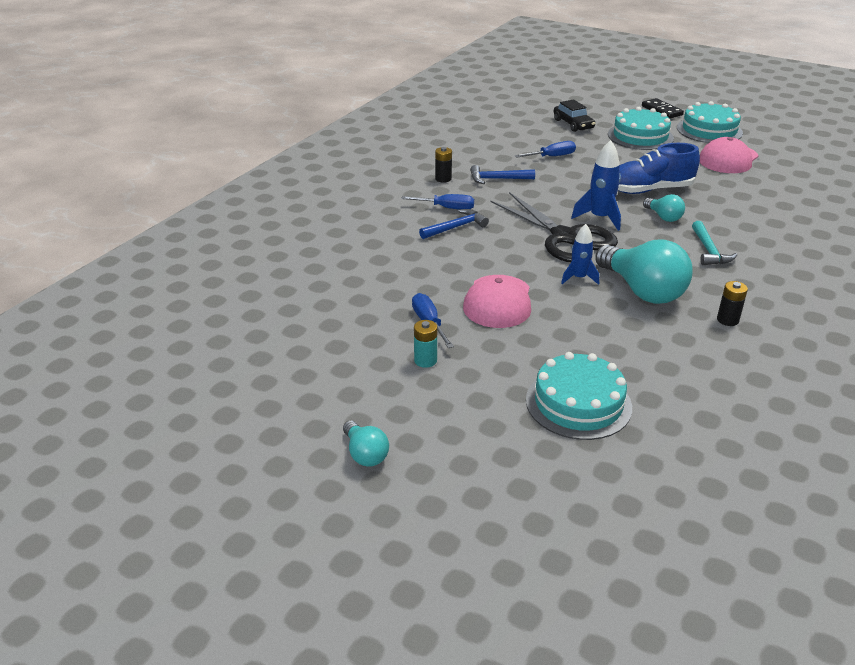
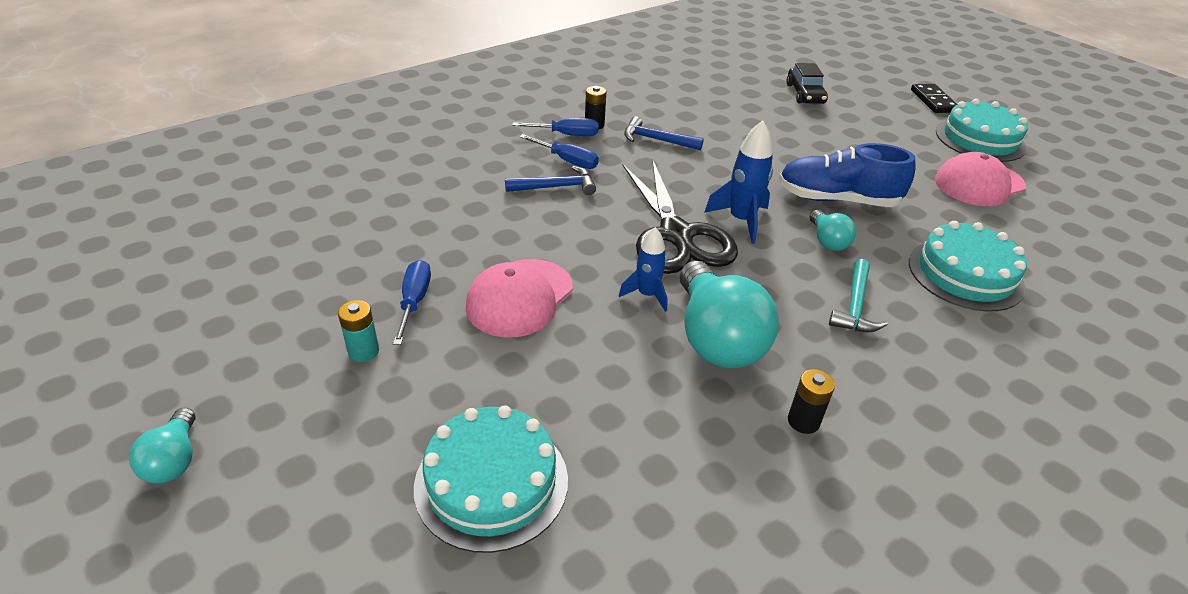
camera: 20 degrees right, 5 degrees up
blue screwdriver [515,141,576,158] -> blue screwdriver moved to [512,118,598,136]
turquoise cake [608,107,674,150] -> turquoise cake moved to [909,221,1027,312]

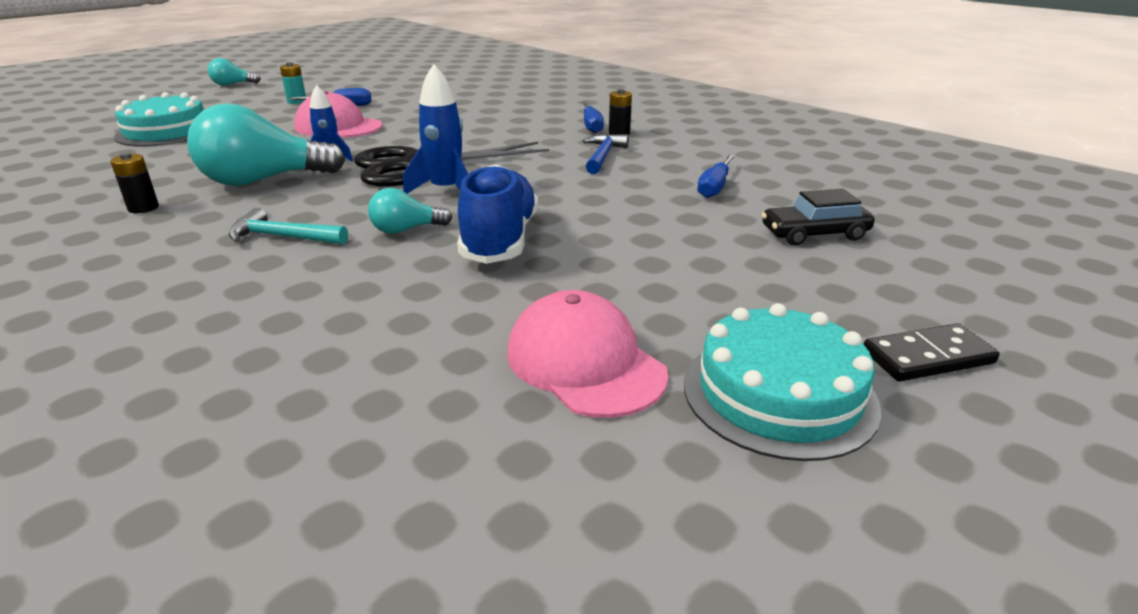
camera: 85 degrees right, 10 degrees down
blue hammer [505,166,596,195] -> none
blue screwdriver [519,134,599,169] -> blue screwdriver moved to [697,154,735,198]
turquoise cake [909,221,1027,312] -> none

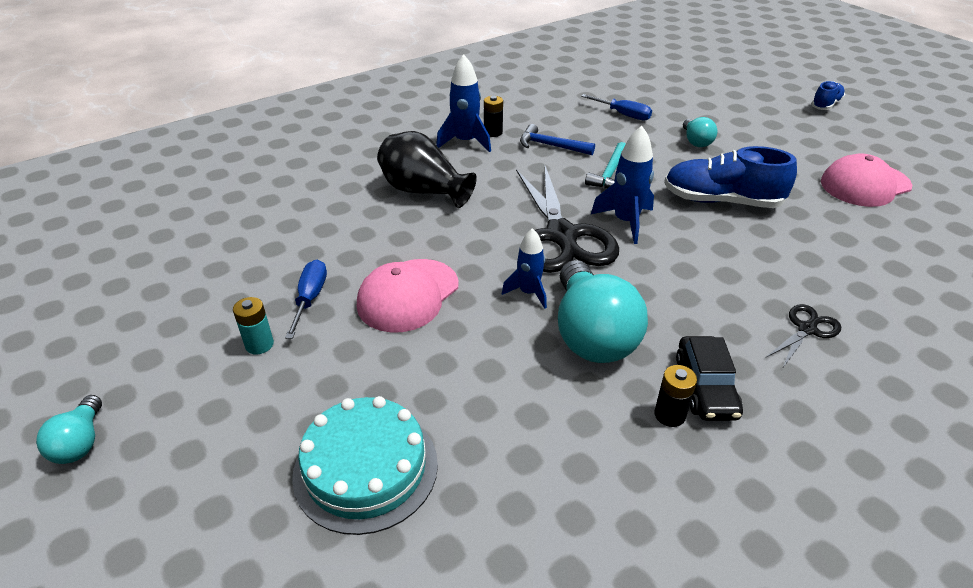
camera: 80 degrees left, 10 degrees up
turquoise hammer [229,208,348,245] -> turquoise hammer moved to [585,142,626,189]
turquoise light bulb [368,188,452,234] -> turquoise light bulb moved to [683,117,717,147]
blue screwdriver [582,102,604,133] -> blue rocket [436,54,491,152]
turquoise cake [684,303,881,461] -> none
black car [761,189,875,246] -> black car moved to [676,336,743,421]
black domino [864,323,1000,381] -> blue shoe [811,81,845,110]
none -> black vase [377,131,477,208]
none -> black scissors [766,304,841,369]

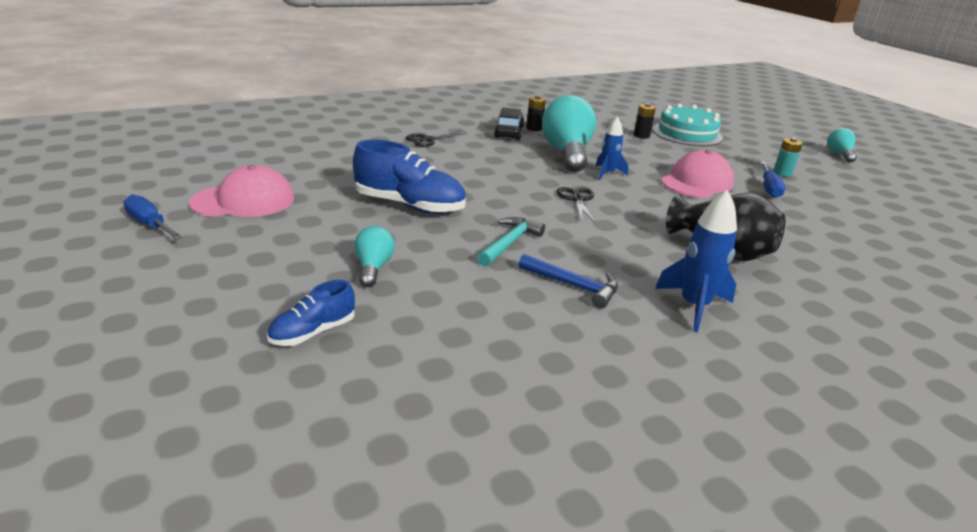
camera: 175 degrees left, 10 degrees down
black battery [484,96,503,137] -> black battery moved to [634,103,656,139]
black scissors [516,166,619,273] -> black scissors [556,187,596,223], size x0.46
blue screwdriver [581,94,652,121] -> blue screwdriver moved to [123,194,183,240]
blue rocket [591,126,654,244] -> none
blue shoe [811,81,845,110] -> blue shoe moved to [267,280,355,346]

